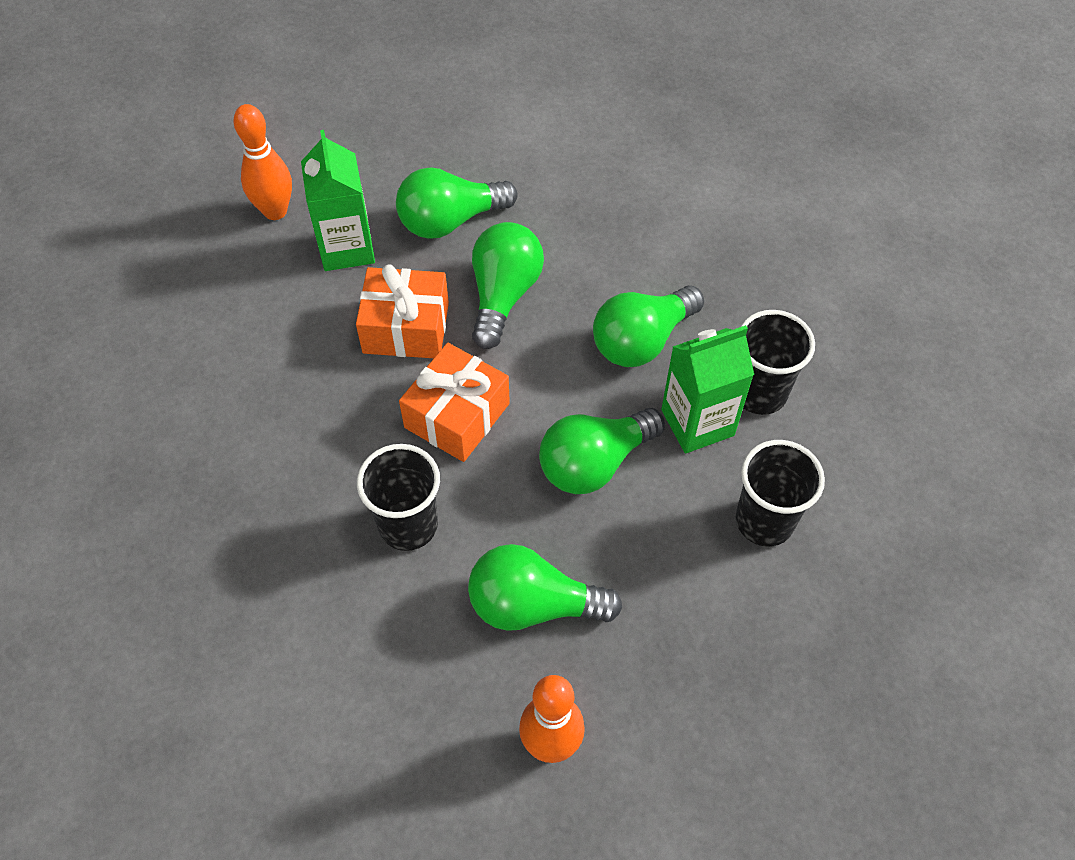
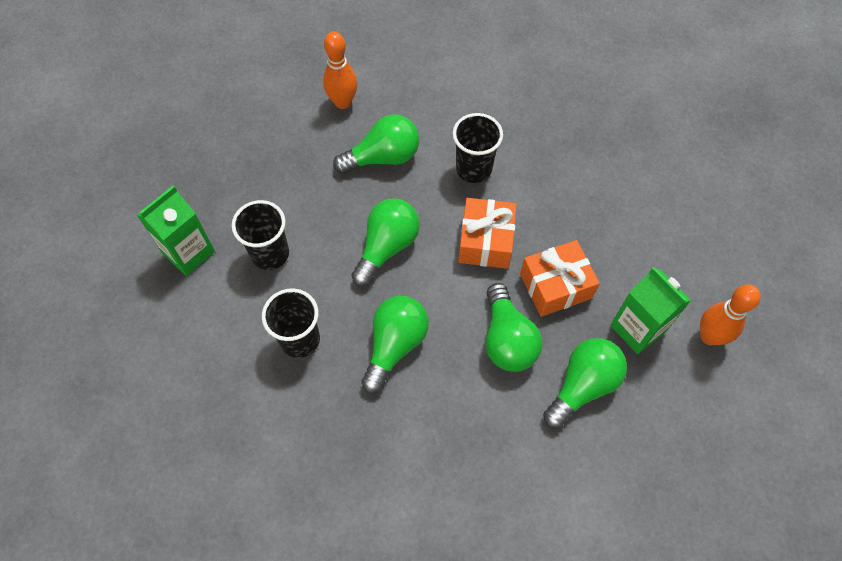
camera: 155 degrees right, 5 degrees up
green carton [661,325,754,453] -> green carton moved to [137,185,215,276]

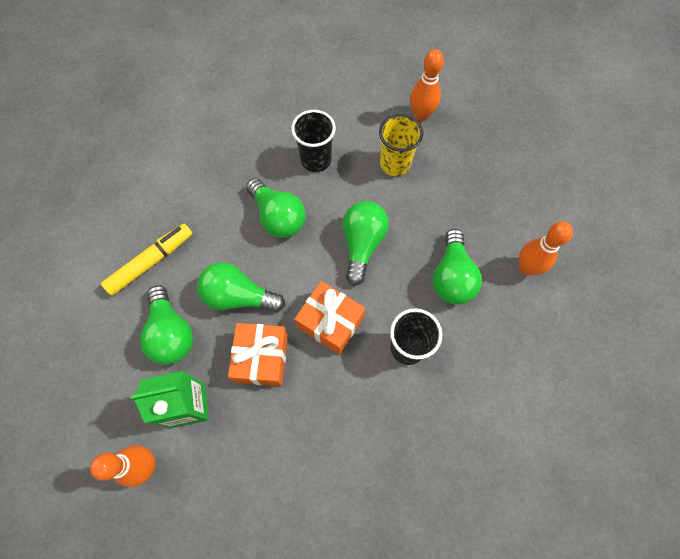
camera: 115 degrees right, 5 degrees up
green carton [137,185,215,276] -> orange bowling pin [410,49,444,121]
black cup [232,200,289,270] -> yellow cup [379,114,423,176]
green light bulb [351,198,420,287] -> green light bulb turned 135 degrees counterclockwise [343,201,389,286]
none -> yellow marker [101,224,193,296]

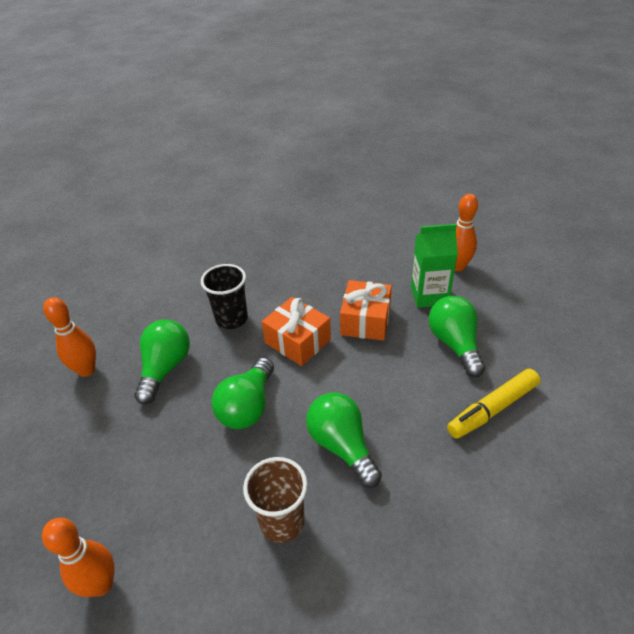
camera: 170 degrees left, 25 degrees down
green light bulb [197,262,285,312] -> none
black cup [291,110,336,172] -> brown cup [243,457,308,543]
yellow cup [379,114,423,176] -> none

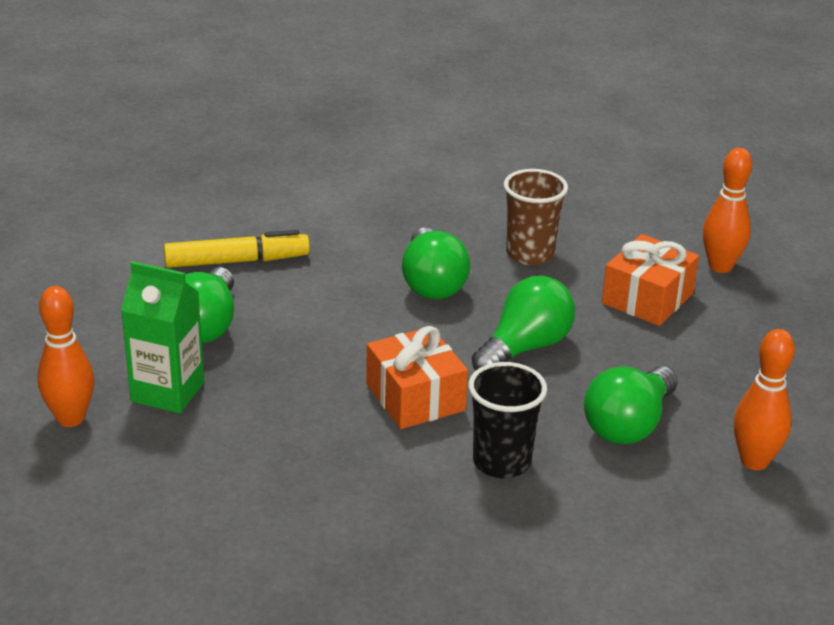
camera: 160 degrees left, 10 degrees down
orange gift [340,280,392,341] -> orange gift moved to [602,234,699,326]

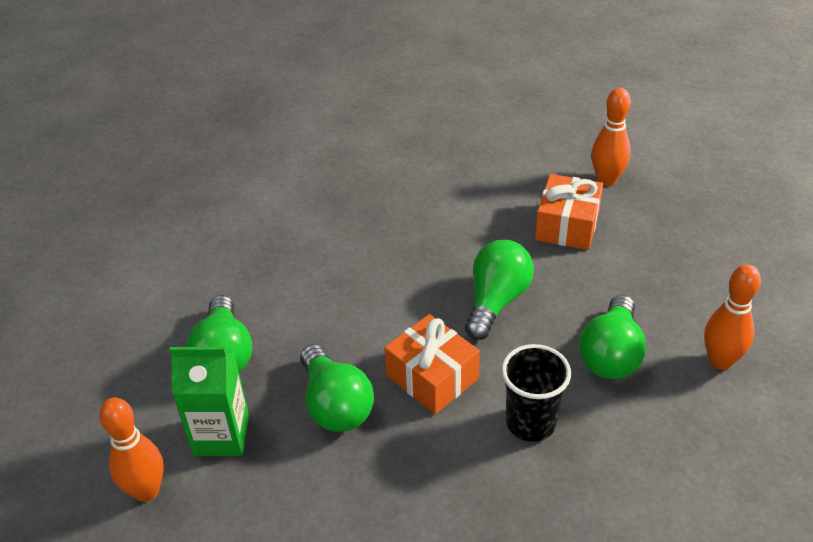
camera: 15 degrees left, 10 degrees up
yellow marker [164,230,310,268] -> none
green light bulb [402,228,470,299] -> green light bulb moved to [300,344,374,432]
brown cup [504,169,568,265] -> none

